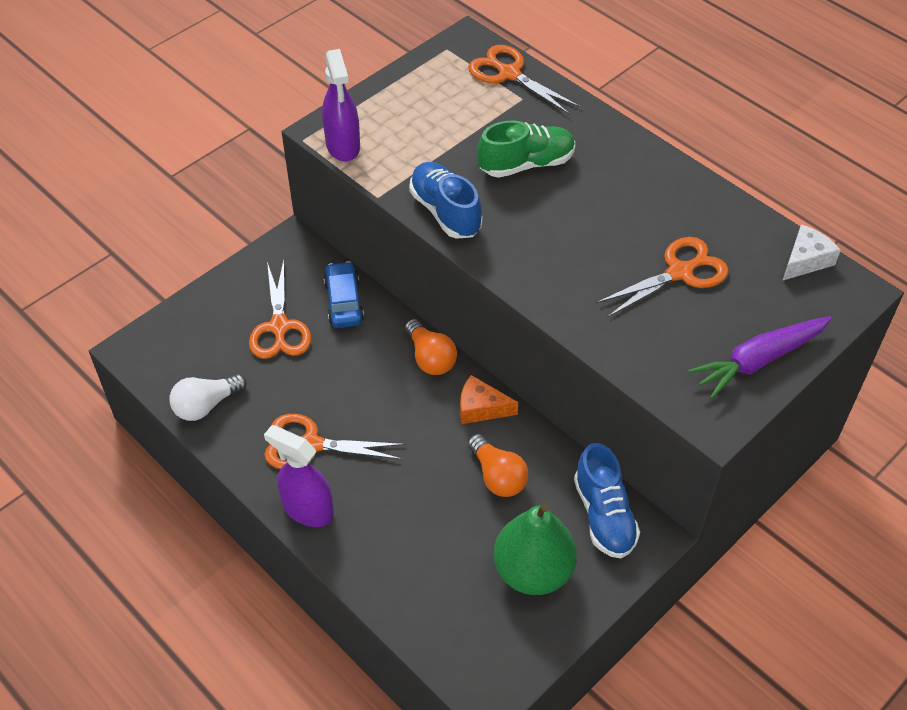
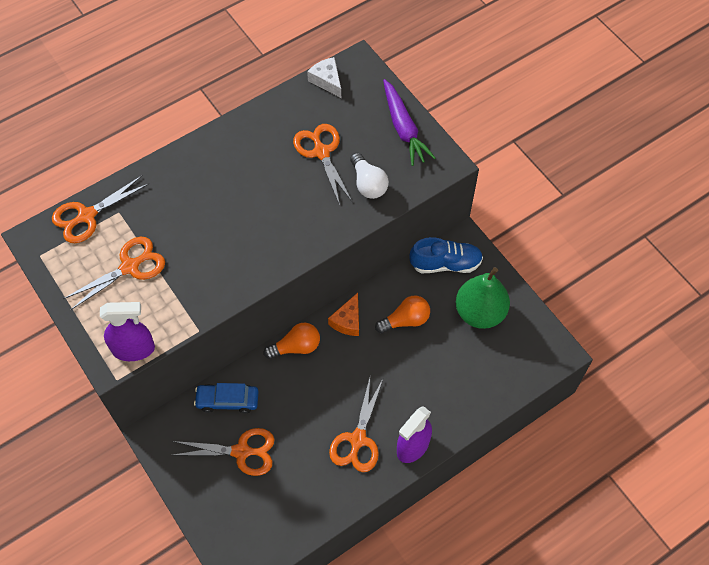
camera: 80 degrees left, 10 degrees up
white light bulb [169,374,247,421] -> white light bulb moved to [350,152,389,199]
blue shoe [409,162,482,239] -> none
green shoe [477,121,575,178] -> none
none -> orange scissors [63,237,165,310]

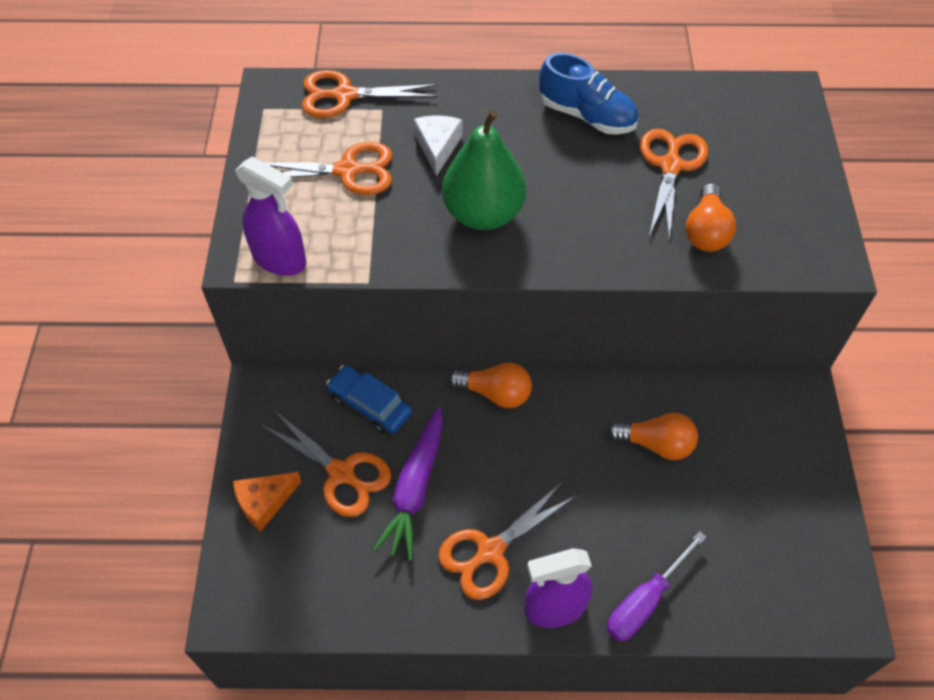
camera: 35 degrees right, 5 degrees down
white cheese [307,57,341,98] -> white cheese moved to [414,116,463,176]
orange cheese [328,293,359,336] -> orange cheese moved to [233,472,301,532]
white light bulb [350,152,389,199] -> orange light bulb [685,183,736,252]
purple carrot [383,79,435,166] -> purple carrot moved to [373,406,443,561]
blue shoe [409,237,483,273] -> blue shoe moved to [539,53,639,134]
green pear [456,267,510,329] -> green pear moved to [442,110,526,230]
none -> purple screwdriver [607,531,706,641]

